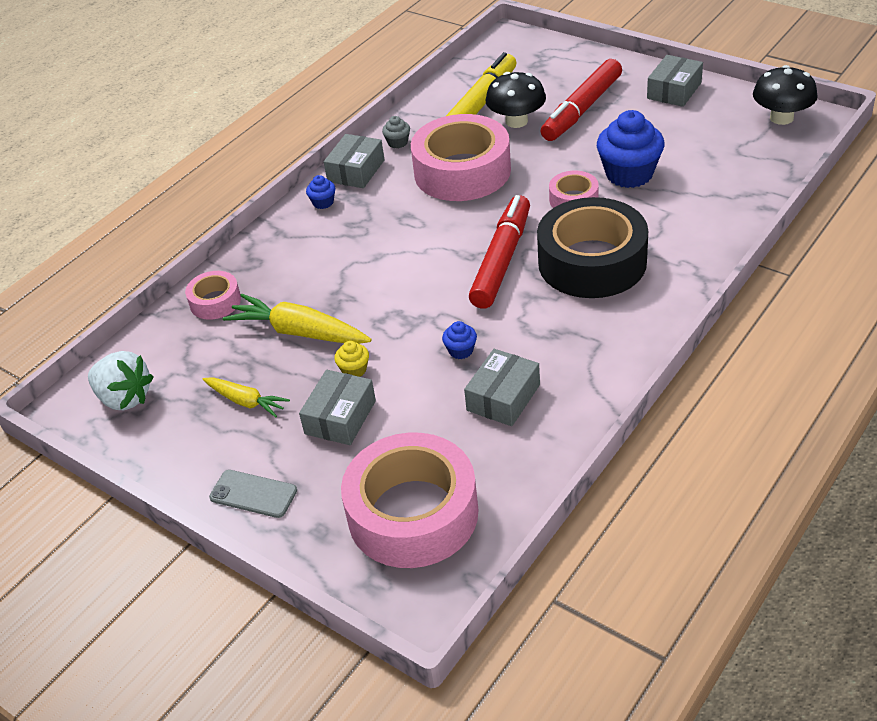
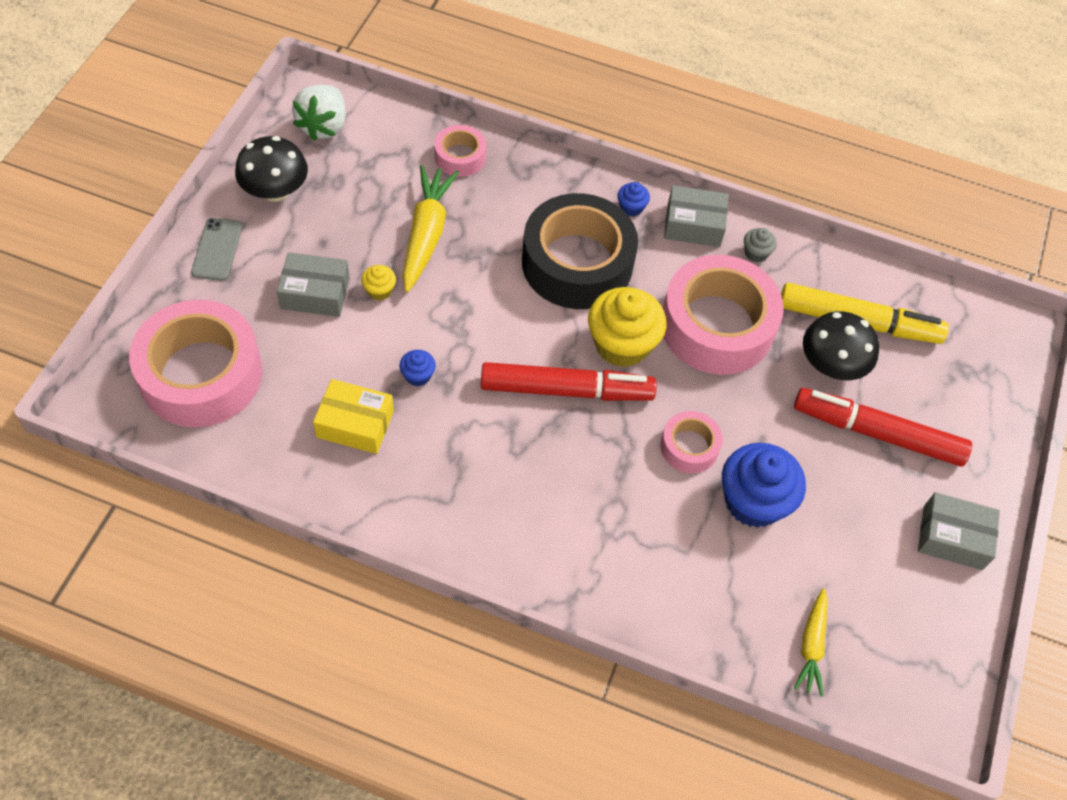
camera: 65 degrees right, 15 degrees up
yellow carrot [203,377,290,417] -> yellow carrot moved to [794,588,828,697]
grey box [464,349,540,426] -> yellow box [313,379,394,454]
black tape [537,197,648,298] -> black tape moved to [522,193,638,309]
black mushroom [753,65,818,125] -> black mushroom moved to [235,136,308,202]
none -> yellow cupcake [588,287,666,367]

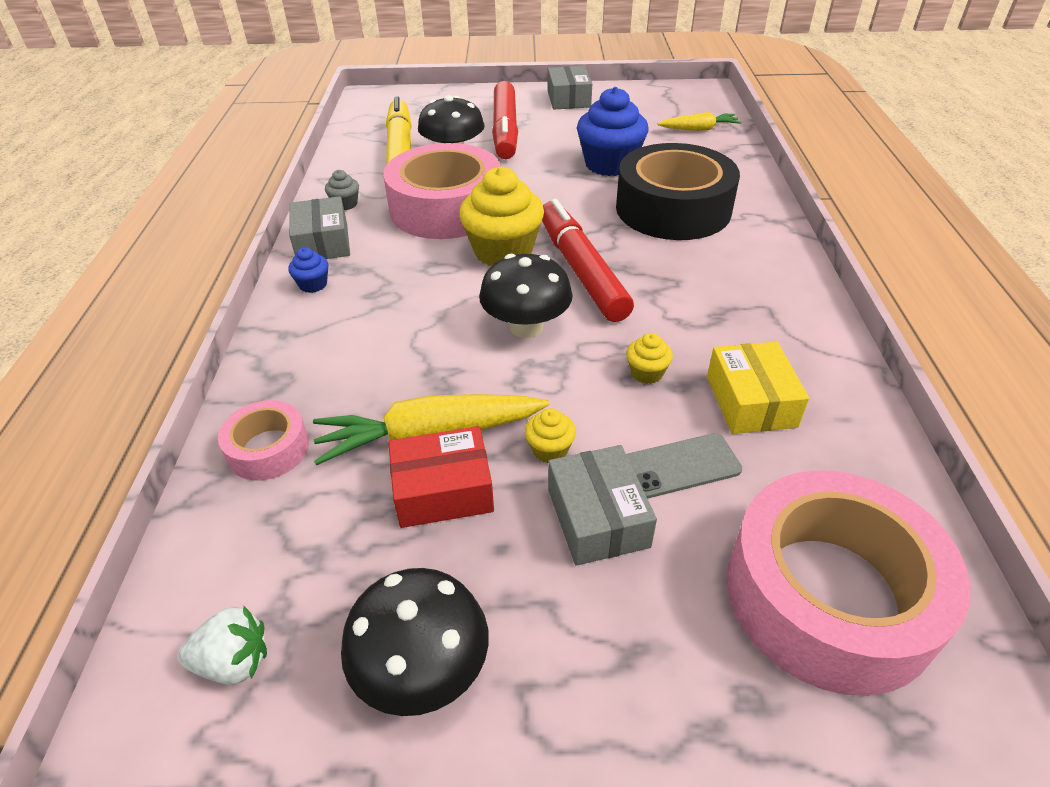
camera: 105 degrees left, 15 degrees down
grey phone [191,218,242,281] -> grey phone moved to [626,433,742,499]
white strawberry [292,85,346,141] -> white strawberry [178,606,267,684], size x0.66
blue cupcake [400,350,436,386] -> yellow cupcake [626,333,673,384]
black tape [522,193,638,309] -> black tape moved to [616,143,740,240]
pink tape [660,411,723,473] -> none
none -> red box [388,426,494,528]
none -> black mushroom [479,254,573,338]

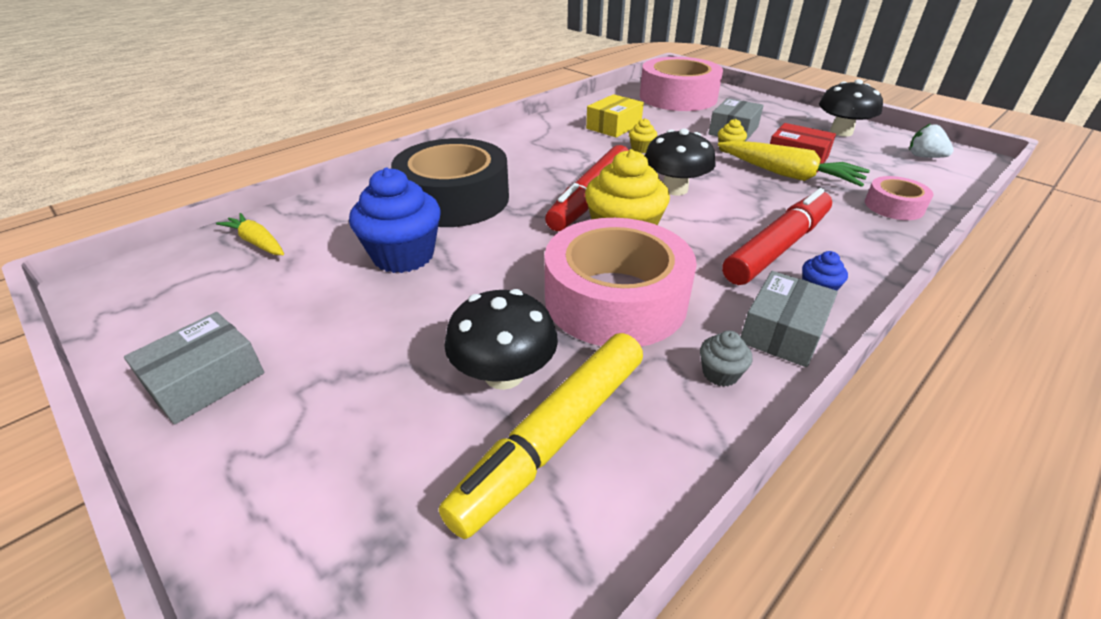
camera: 135 degrees left, 5 degrees down
red marker [492,81,518,159] -> red marker moved to [722,188,832,285]
grey phone [626,433,742,499] -> none

